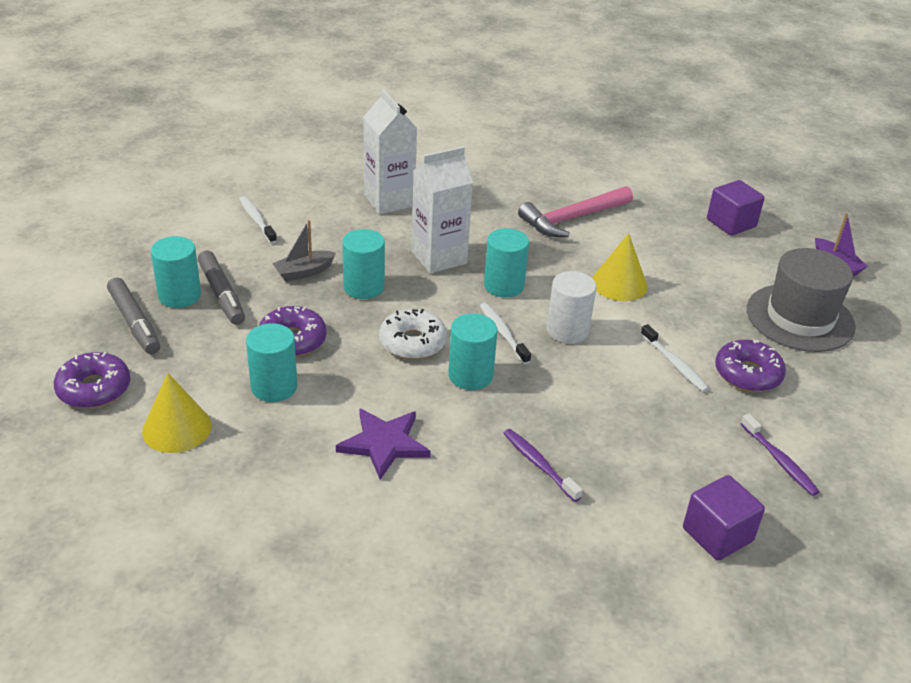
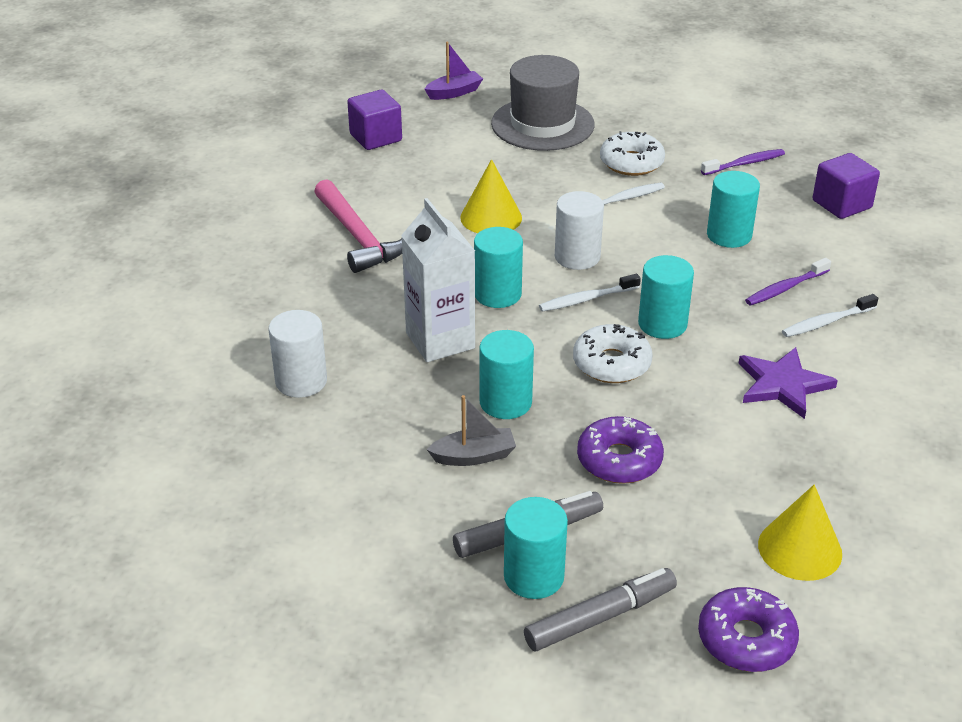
camera: 85 degrees left, 0 degrees up
white toothbrush [240,196,277,244] -> white toothbrush moved to [782,294,878,337]
turquoise cylinder [246,323,297,402] -> turquoise cylinder moved to [707,171,760,248]
grey boat [272,220,336,282] -> grey boat turned 75 degrees counterclockwise [427,395,516,466]
white carton [363,89,417,214] -> white cylinder [269,310,327,398]
purple donut [715,340,786,392] -> white donut [600,131,665,176]

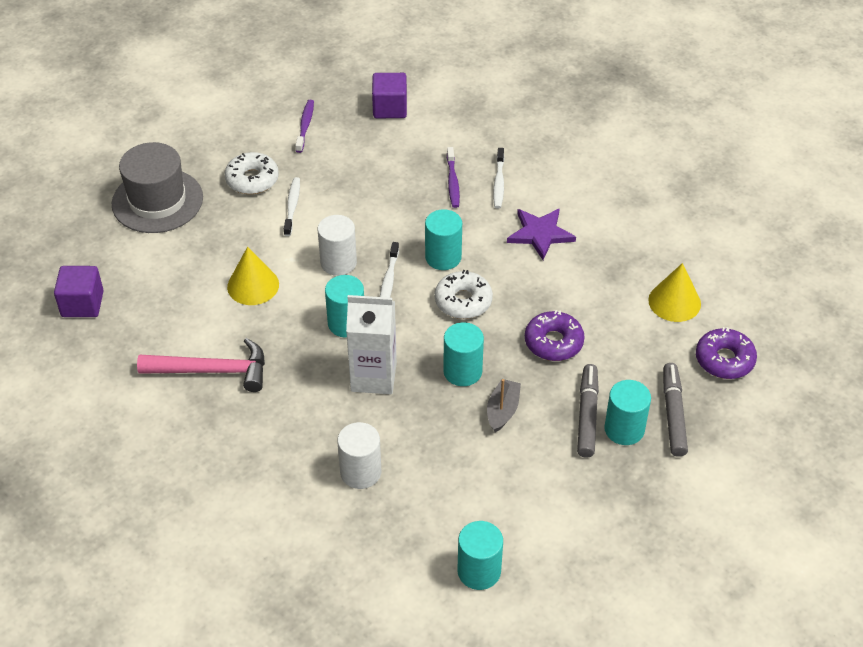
camera: 60 degrees left, 10 degrees up
purple boat [425,42,483,100] -> none
turquoise cylinder [707,171,760,248] -> turquoise cylinder moved to [458,521,503,590]

